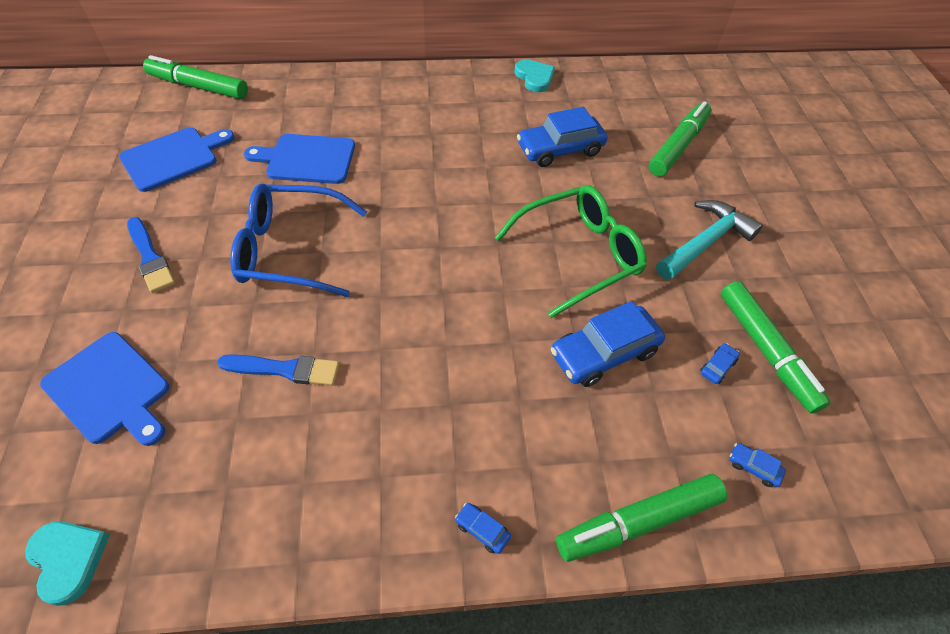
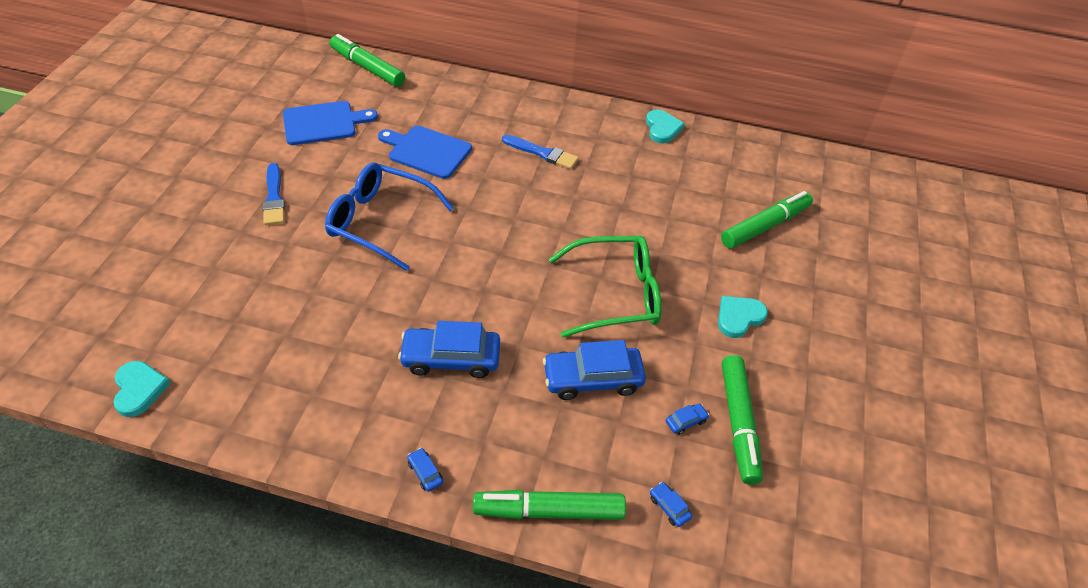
camera: 20 degrees right, 5 degrees down
blue cutting board [40,332,169,446] -> none
blue brush [217,354,340,386] -> blue brush moved to [502,135,579,169]
blue car [517,107,607,167] -> blue car moved to [398,321,500,378]
turquoise hammer [656,200,763,280] -> turquoise heart [718,296,768,338]

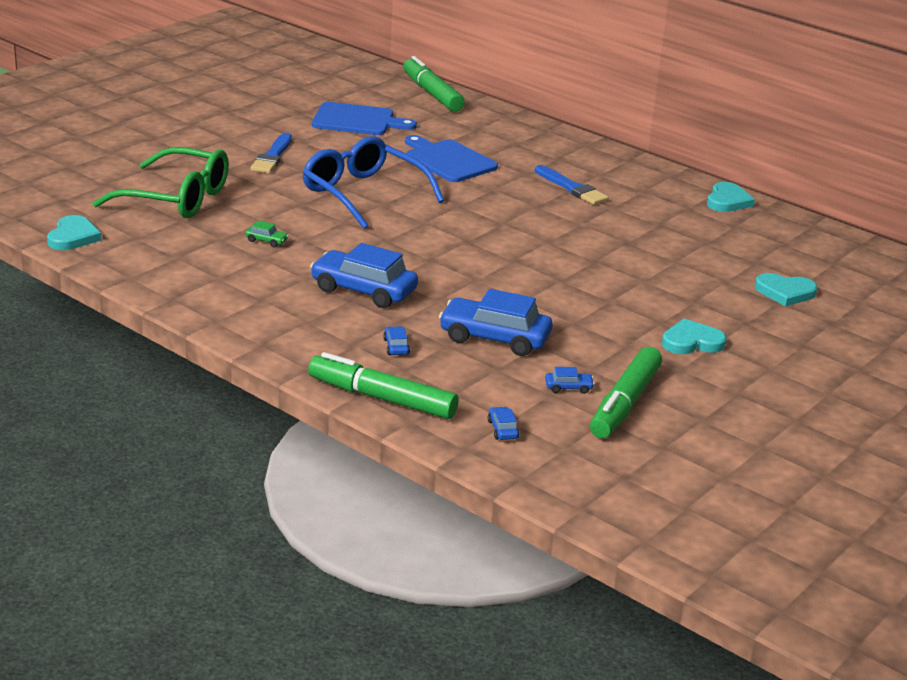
camera: 25 degrees right, 20 degrees down
blue car [407,448,443,492] -> blue car moved to [383,326,410,355]
green glasses [549,235,662,338] -> green glasses moved to [93,147,229,218]
green marker [721,191,813,249] -> turquoise heart [755,273,818,306]
none -> green car [245,221,289,247]

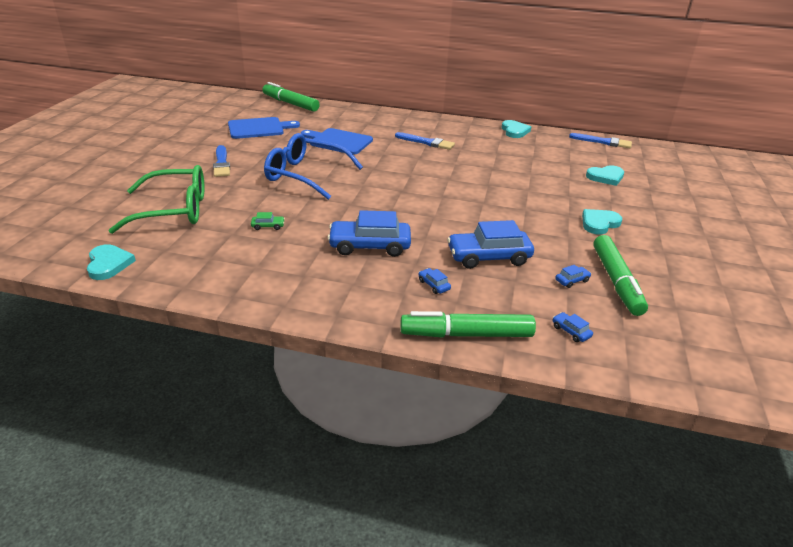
camera: 25 degrees left, 5 degrees up
none -> blue brush [569,133,632,148]

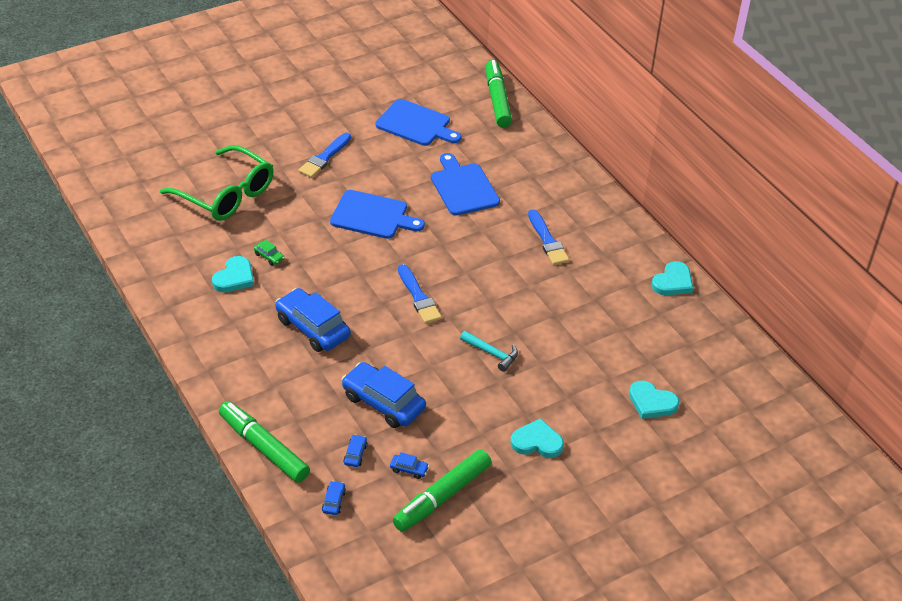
camera: 45 degrees right, 10 degrees up
turquoise heart [87,244,136,280] -> turquoise heart moved to [212,256,254,292]
blue glasses [264,133,363,200] -> blue cutting board [330,190,425,239]
blue car [419,268,451,294] -> blue car moved to [343,434,367,467]
blue brush [569,133,632,148] -> blue brush moved to [398,264,442,324]
none -> turquoise hammer [460,331,518,372]

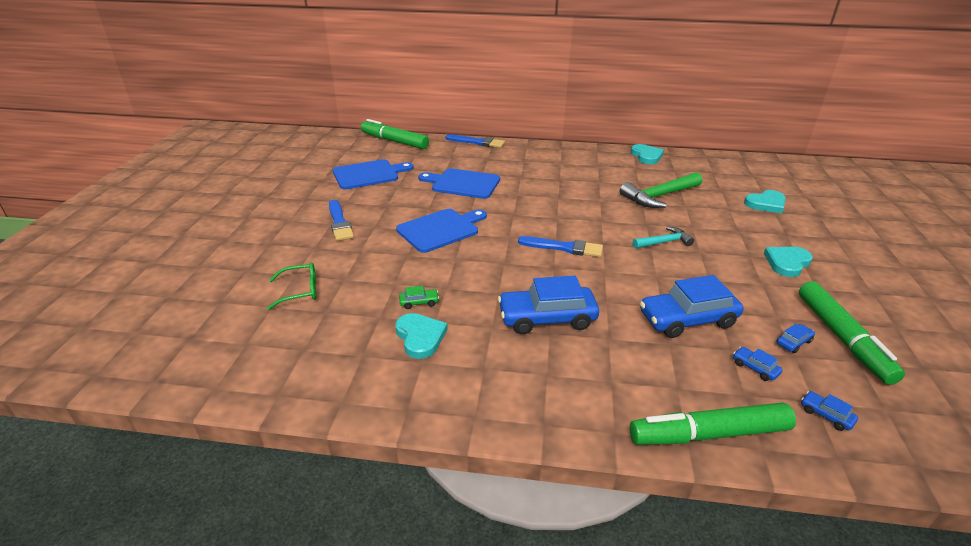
camera: 50 degrees left, 10 degrees down
green glasses [160,145,274,221] -> green glasses [267,263,316,310], size x0.49
blue brush [528,209,569,265] -> blue brush moved to [445,134,505,148]
none -> green hammer [620,172,702,208]

